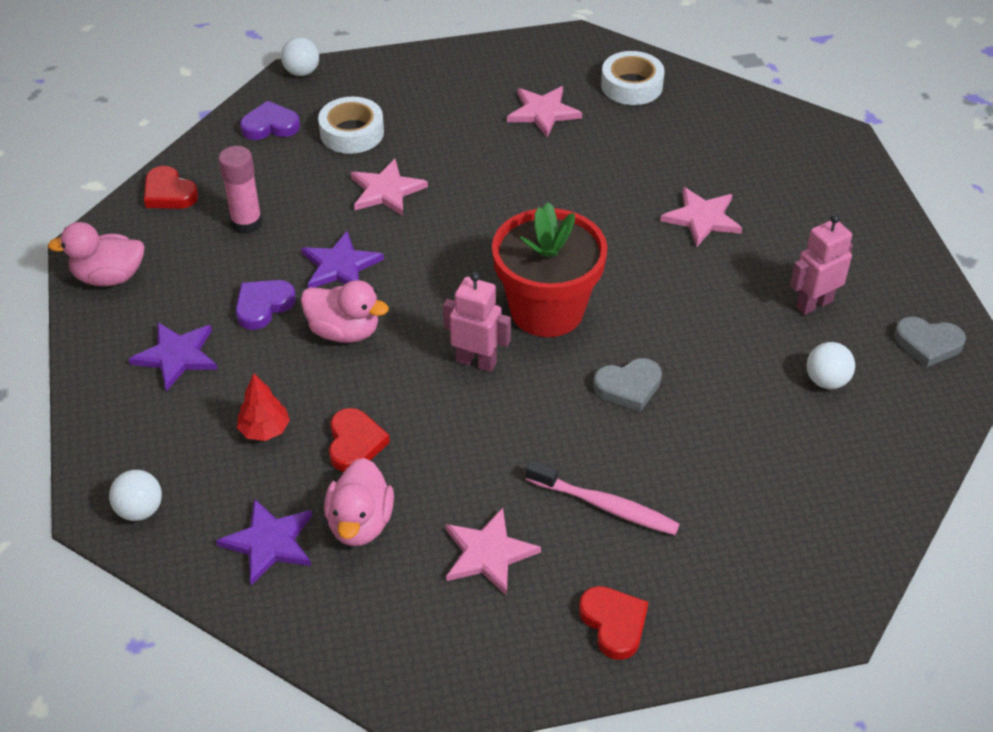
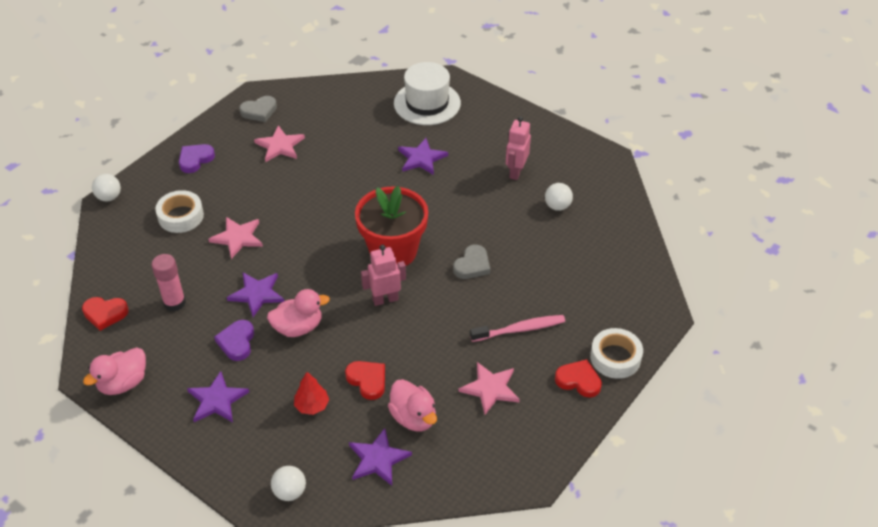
camera: 40 degrees left, 0 degrees up
purple heart [240,101,300,140] -> purple heart moved to [179,144,215,173]
white tape [601,51,664,105] -> white tape moved to [590,328,643,379]
pink star [660,187,742,247] -> purple star [398,138,448,175]
grey heart [894,317,966,368] -> grey heart moved to [239,96,277,122]
none -> white hat [394,62,461,125]

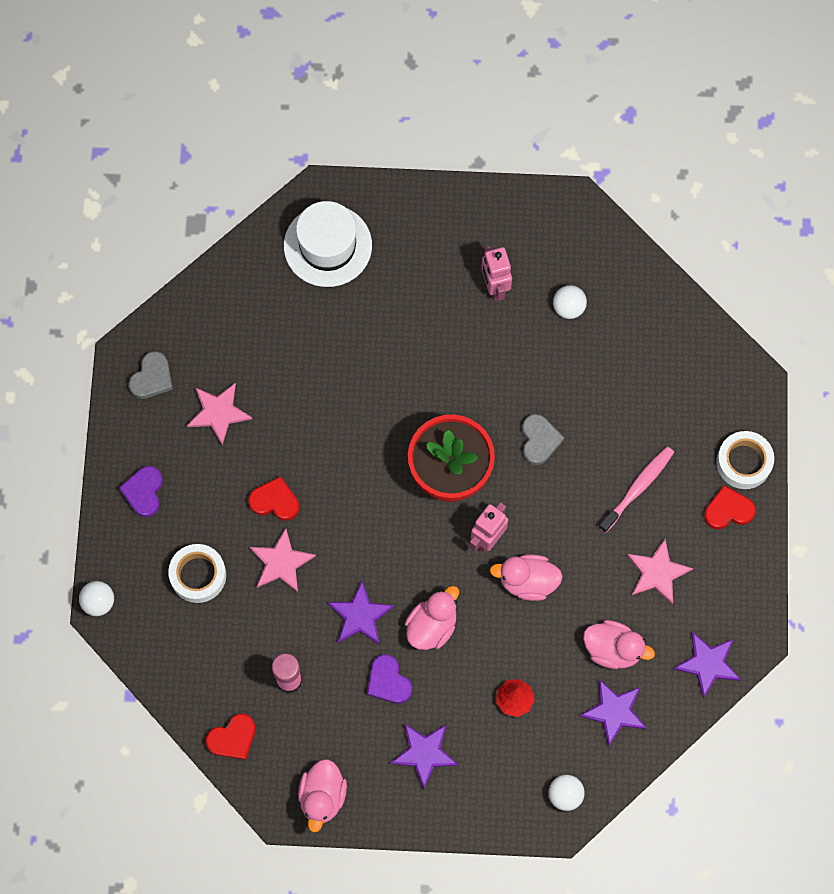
camera: 35 degrees left, 25 degrees up
red heart [345,361,385,400] -> red heart moved to [248,476,299,521]
purple star [398,138,448,175] -> purple star moved to [673,632,741,698]
none -> pink duck [490,554,563,601]

